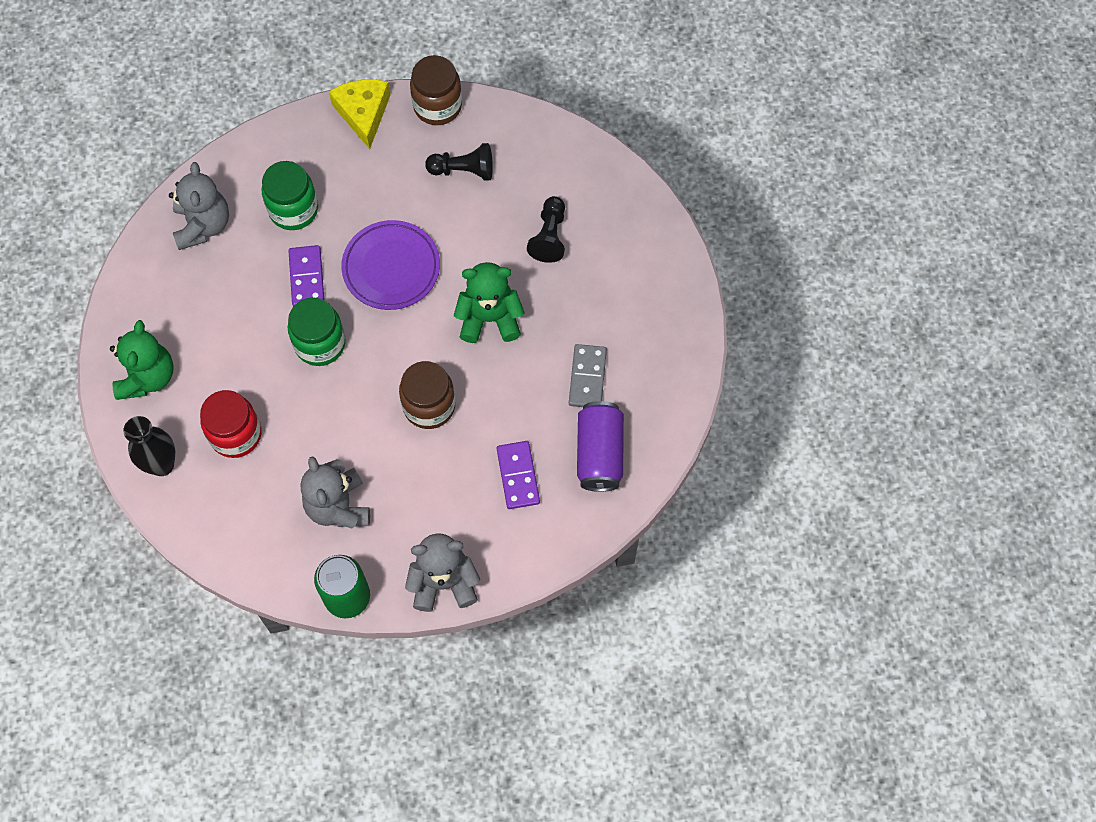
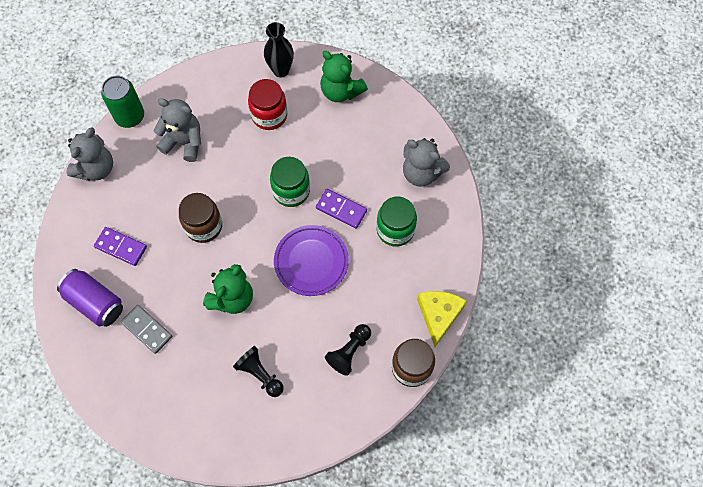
camera: 125 degrees right, 0 degrees up
yellow cheese [329,79,390,149] -> yellow cheese turned 105 degrees counterclockwise [417,291,467,347]

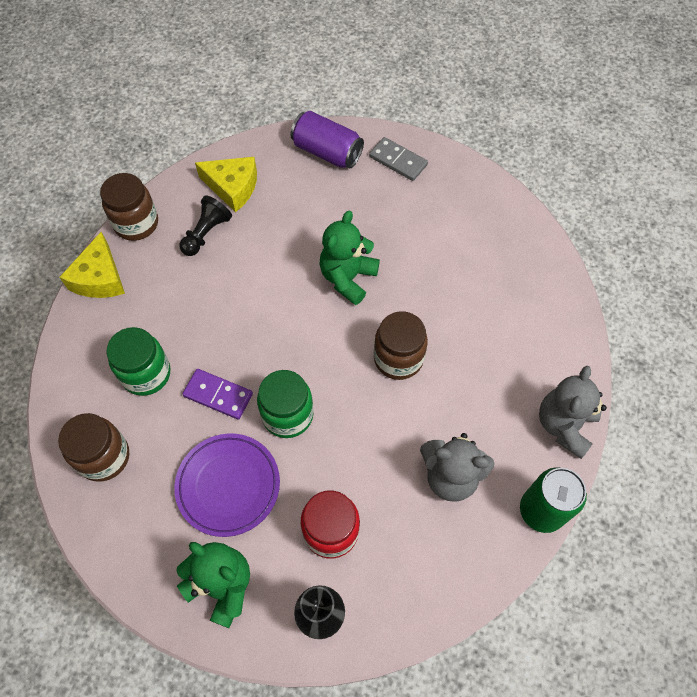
camera: 175 degrees right, 5 degrees down
purple can [57,269,123,327] -> purple can moved to [290,111,364,169]
purple domino [94,227,147,266] -> none
grey domino [121,305,172,354] -> grey domino moved to [369,137,428,181]
black pawn [233,346,284,397] -> none
purple plate [274,225,349,296] -> purple plate moved to [174,433,280,537]
grey teddy bear [403,138,450,187] -> brown jar [58,413,129,482]
none -> yellow cheese [195,157,257,212]

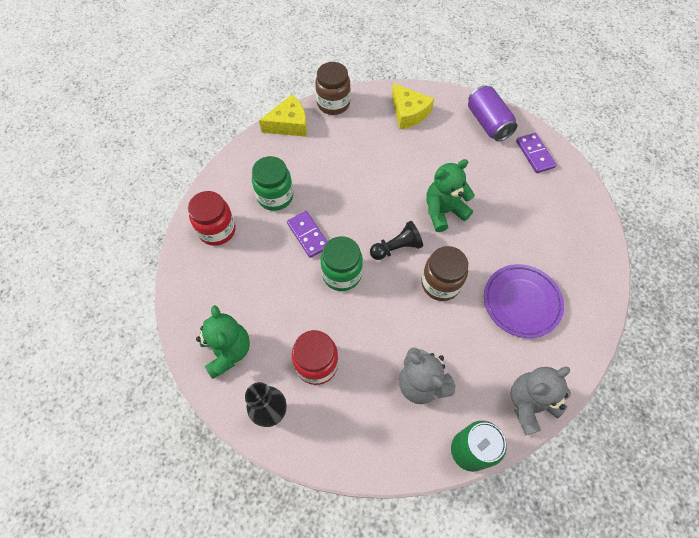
camera: 35 degrees right, 0 degrees up
brown jar [58,413,129,482] -> red jar [188,191,236,246]
yellow cheese [60,232,125,298] -> yellow cheese turned 150 degrees counterclockwise [259,95,307,137]
purple plate [174,433,280,537] -> purple plate moved to [484,264,564,338]
black pawn [179,195,232,256] -> black pawn moved to [370,221,423,260]
grey domino [369,137,428,181] -> purple domino [516,133,557,173]

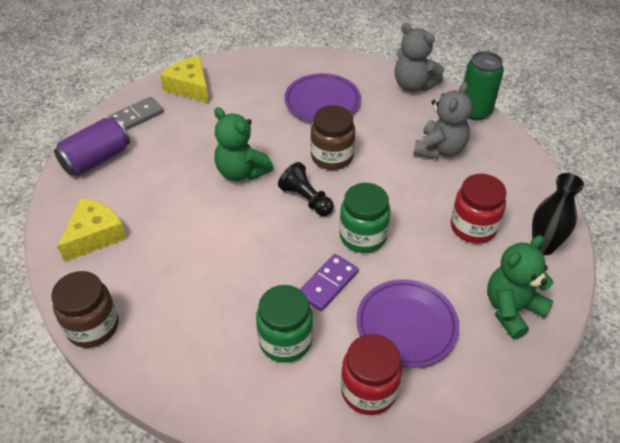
camera: 110 degrees left, 15 degrees down
yellow cheese [259,95,307,137] -> yellow cheese moved to [160,56,209,103]
purple domino [516,133,557,173] -> grey domino [108,96,164,130]
none -> purple plate [356,279,459,368]

